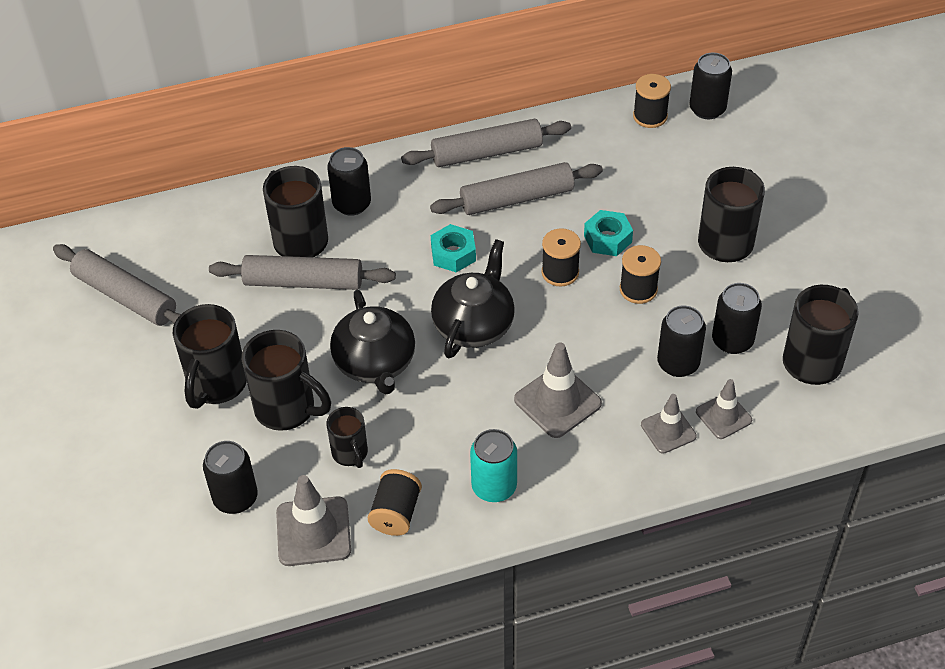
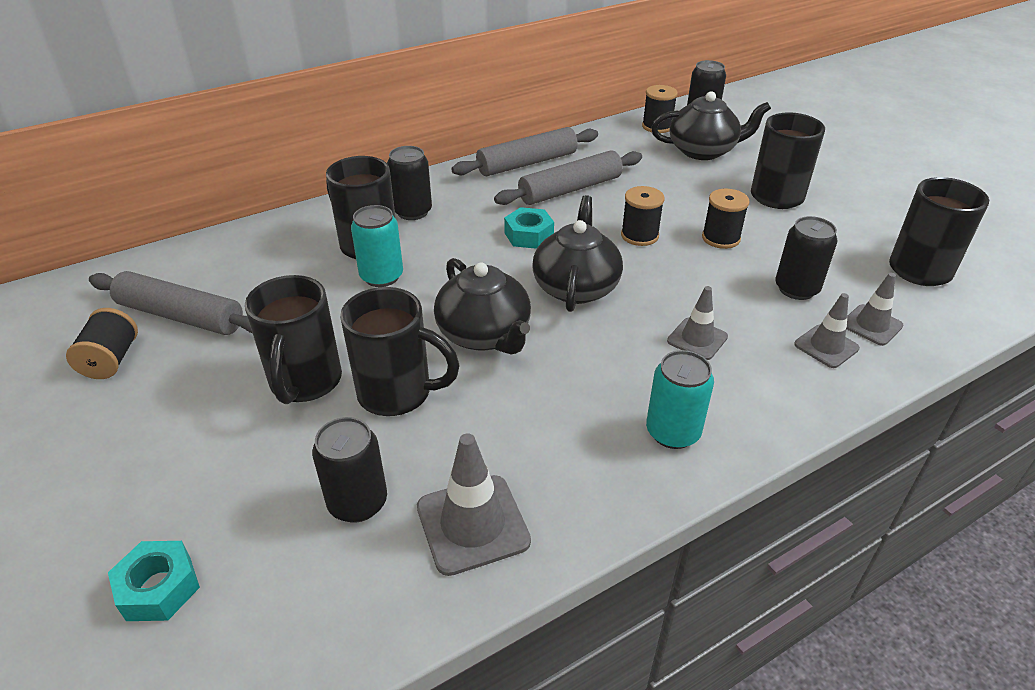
camera: 15 degrees left, 10 degrees down
grey rolling pin [209,255,396,290] -> turquoise can [351,205,403,287]
black mug [326,407,368,468] -> none
black spool [367,469,422,536] -> black spool moved to [66,308,138,379]
grey traffic cone [514,342,602,438] -> grey traffic cone [667,286,728,360], size x0.64
turquoise nut [584,210,633,256] -> turquoise nut moved to [108,541,200,621]
black can [712,283,762,354] -> none
none -> black teapot [651,91,771,160]

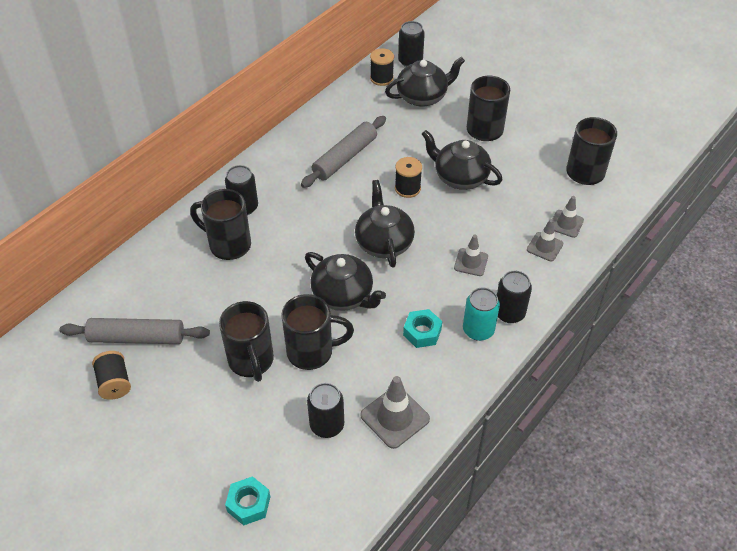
camera: 20 degrees left, 10 degrees up
turquoise can [351,205,403,287] -> none
grey rolling pin [451,127,598,176] -> none
turquoise nut [504,207,554,249] -> turquoise nut moved to [403,309,442,348]
black spool [702,189,750,249] -> black teapot [422,130,502,190]
black can [775,216,838,300] -> black can moved to [497,271,532,323]

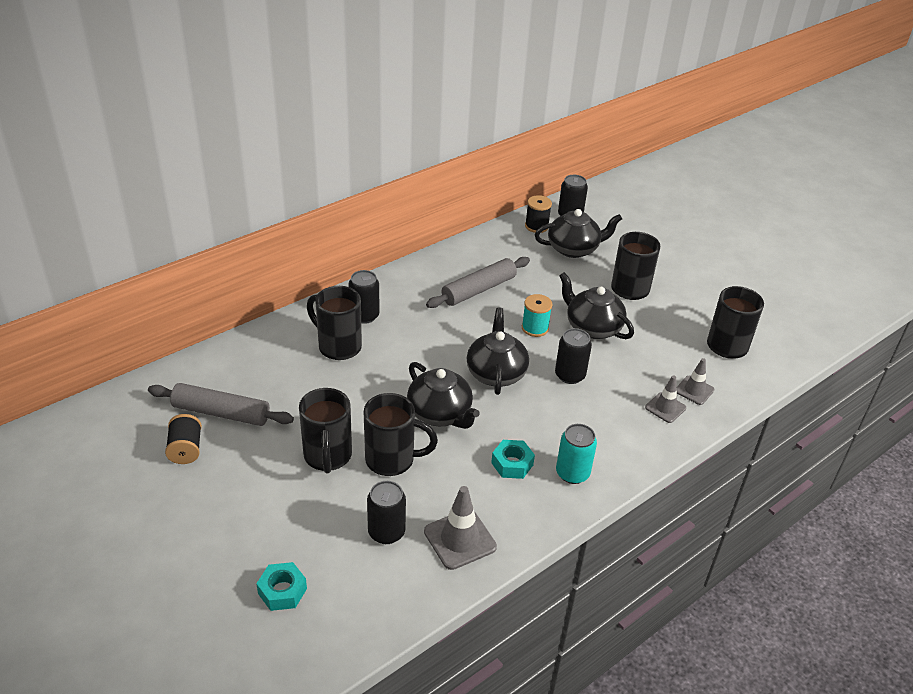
camera: 10 degrees right, 10 degrees down
black spool [395,157,422,198] -> turquoise spool [522,294,552,337]
grey traffic cone [454,235,488,276] -> none
black can [497,271,532,323] -> black can moved to [555,328,592,384]

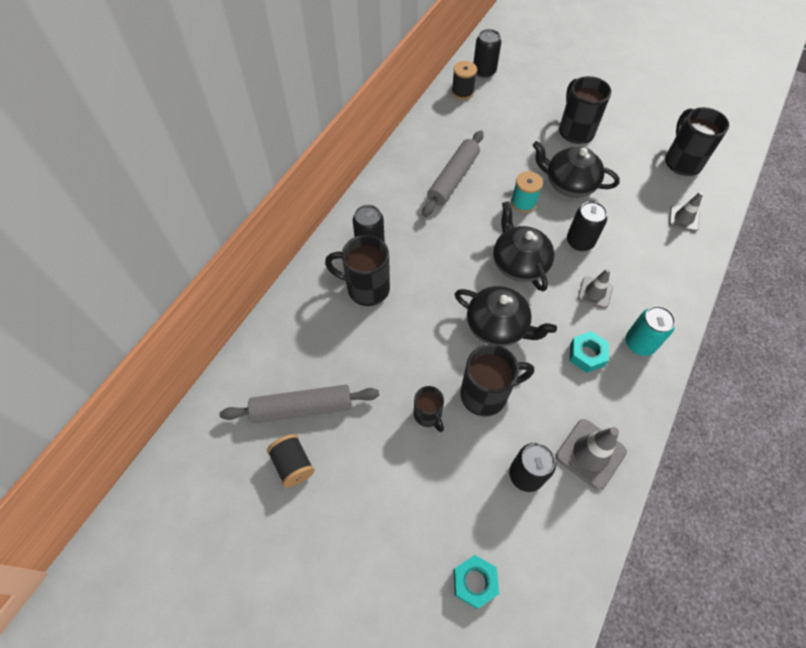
camera: 20 degrees left, 20 degrees up
black mug [299,388,352,473] -> black mug [414,386,444,432], size x0.59
black teapot [535,209,622,258] -> none
grey traffic cone [645,376,686,423] -> grey traffic cone moved to [578,268,613,308]

